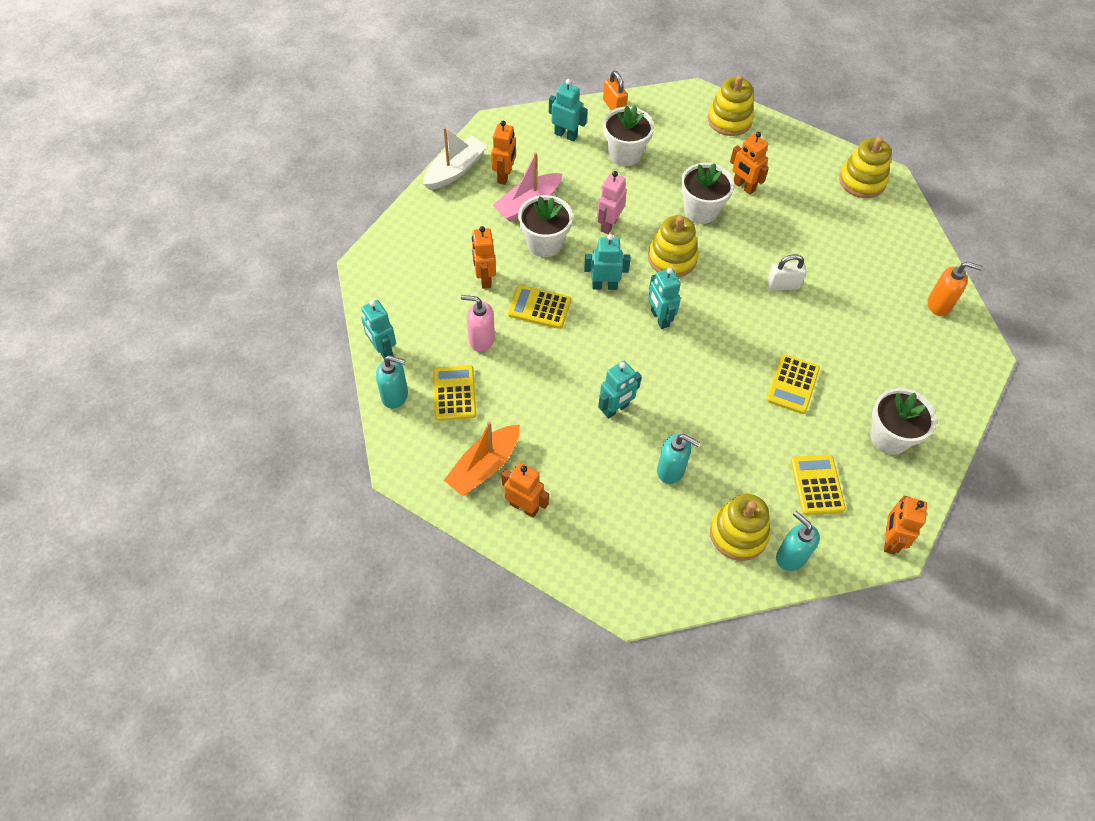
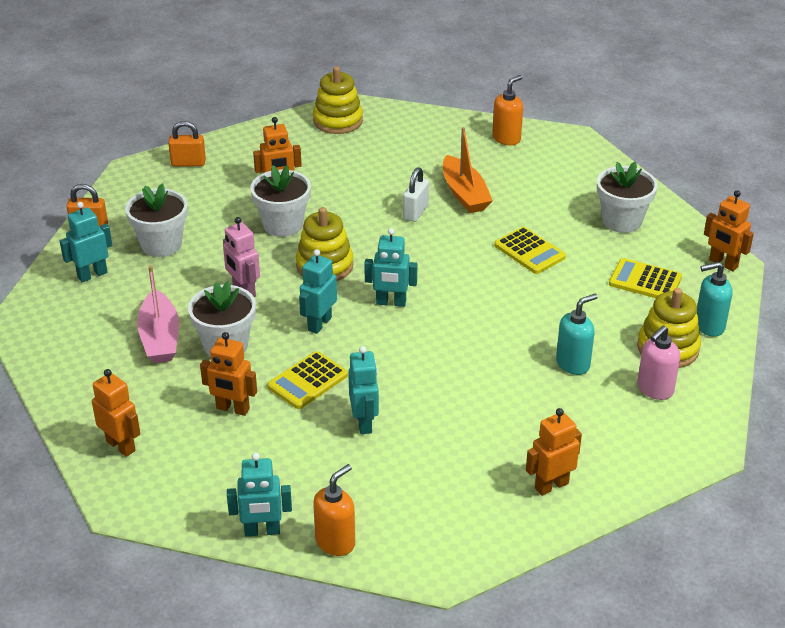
camera: 60 degrees left, 20 degrees down
turquoise soap dispenser [376,355,408,409] -> orange soap dispenser [313,464,355,556]
white boat [423,127,487,190] -> none
yellow calculator [433,365,476,421] -> none
orange boat [444,422,520,496] -> orange boat moved to [443,127,493,213]
pink soap dispenser [461,295,495,352] -> pink soap dispenser moved to [637,325,680,400]
orange robot [491,120,516,185] -> orange robot moved to [92,369,140,457]
turquoise robot [598,361,642,419] -> turquoise robot moved to [348,346,379,434]
yellow stacking toy [708,75,754,136] -> orange padlock [168,121,206,166]

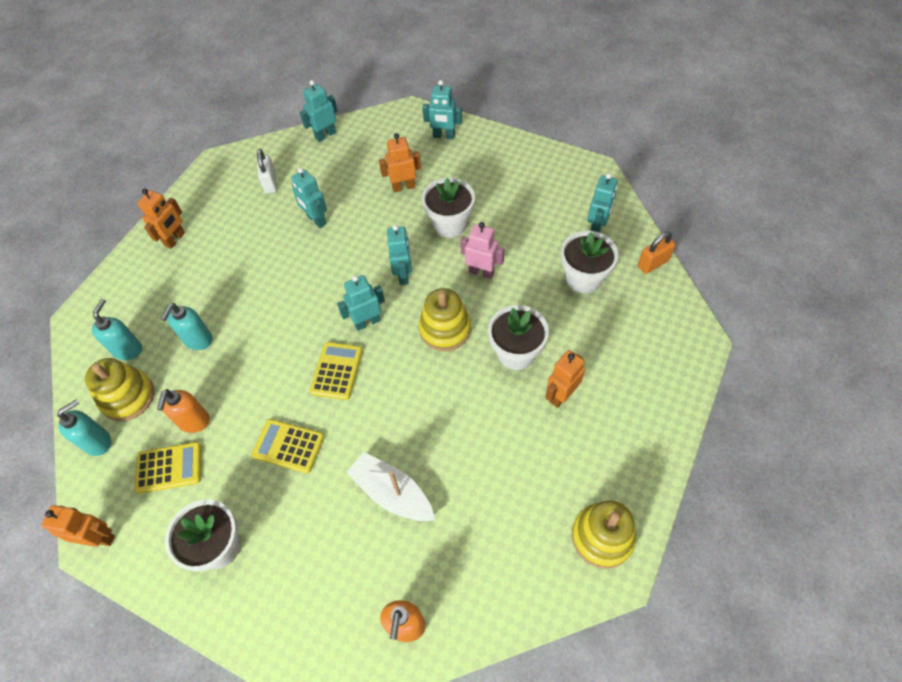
camera: 150 degrees right, 20 degrees up
orange robot [92,369,140,457] -> turquoise robot [422,80,462,139]
pink boat [137,266,179,363] -> none
orange padlock [168,121,206,166] -> none
yellow calculator [267,351,348,409] -> yellow calculator moved to [310,342,363,400]
orange soap dispenser [313,464,355,556] -> orange soap dispenser moved to [157,389,210,433]
white padlock [403,167,429,222] -> white padlock moved to [257,149,277,194]
orange boat [443,127,493,213] -> white boat [346,452,435,521]
pink soap dispenser [637,325,680,400] -> turquoise soap dispenser [92,299,142,360]

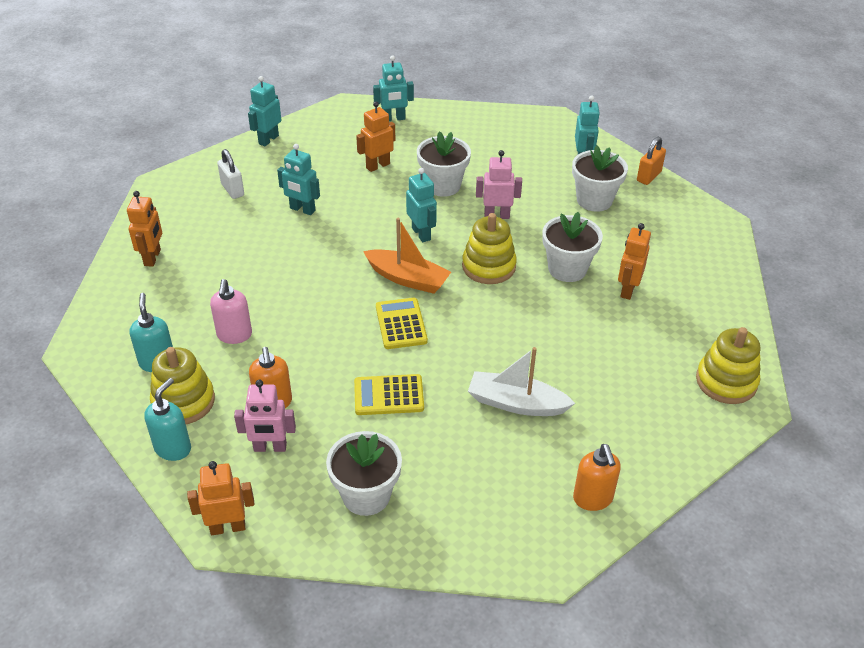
camera: 25 degrees left, 15 degrees down
yellow calculator [135,442,201,494] -> pink robot [234,380,296,452]
turquoise soap dispenser [161,303,212,350] -> pink soap dispenser [210,279,252,344]
turquoise robot [337,275,385,331] -> orange boat [363,218,451,294]

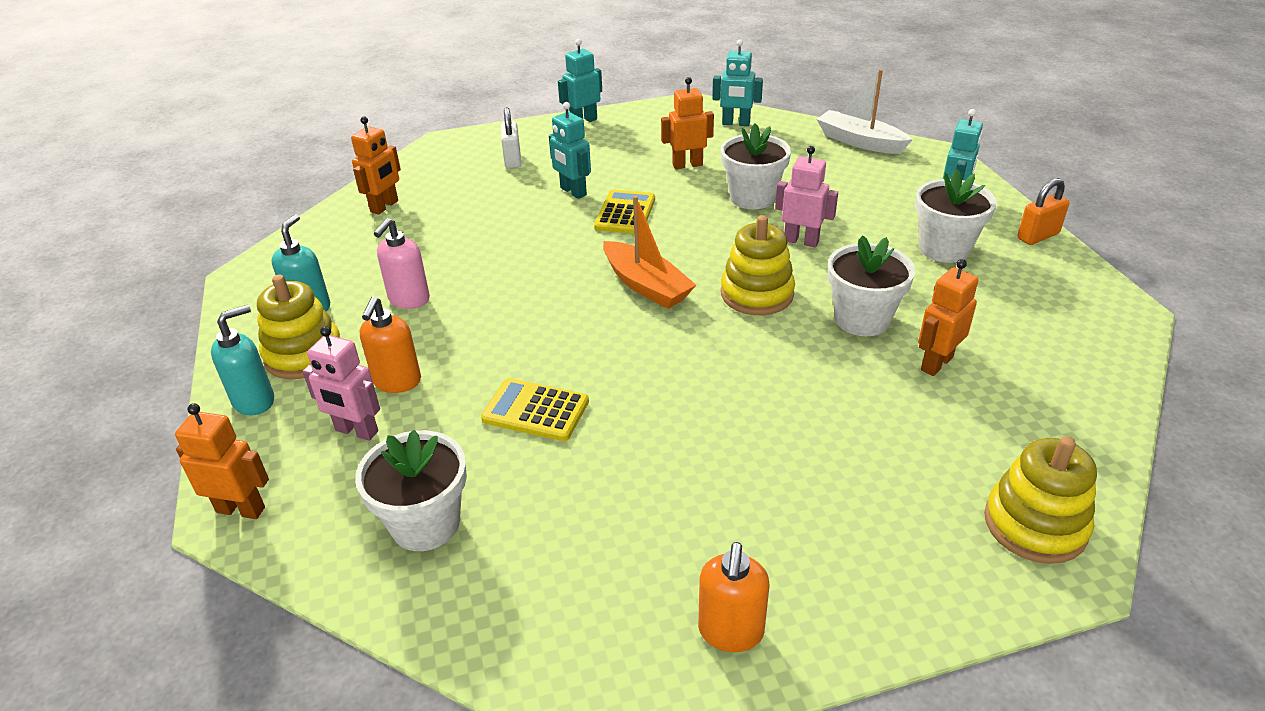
camera: 25 degrees right, 5 degrees down
yellow calculator [376,298,428,349] -> yellow calculator moved to [594,190,655,234]
turquoise robot [406,168,437,242] -> none
white boat [468,347,575,416] -> white boat moved to [817,69,912,154]

